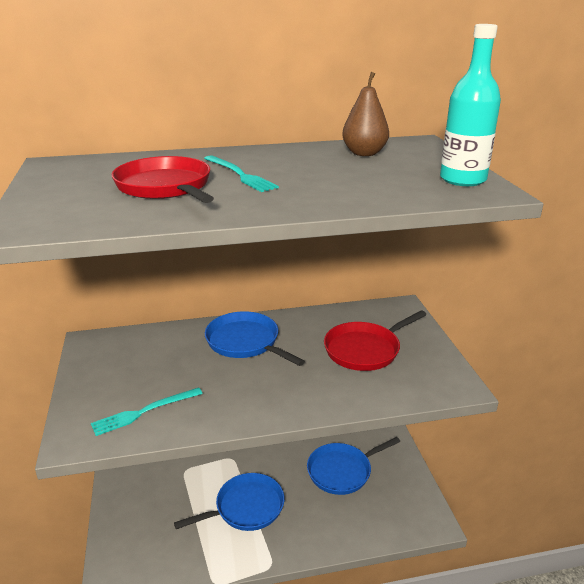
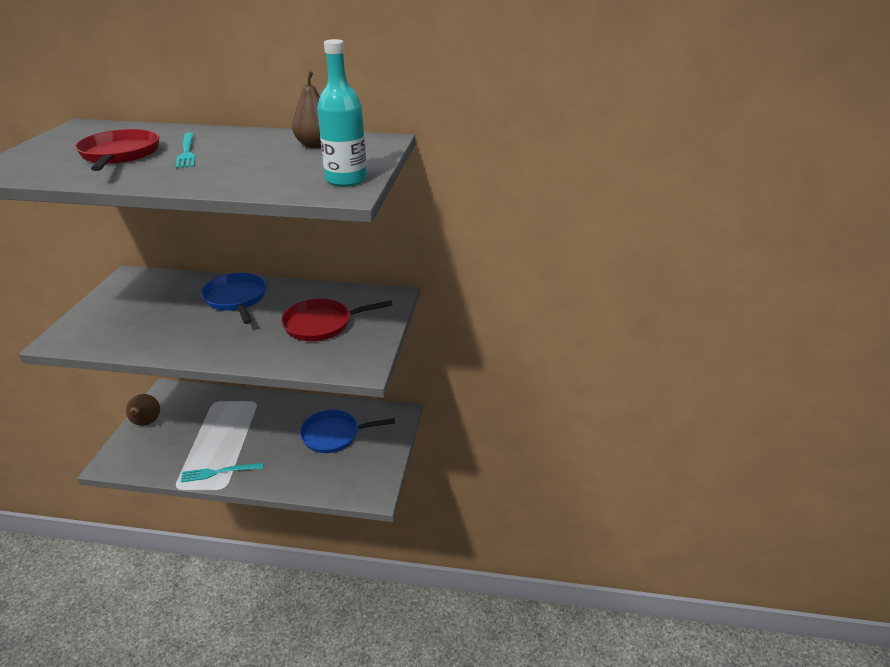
camera: 20 degrees right, 5 degrees up
turquoise fork [91,387,203,436] -> turquoise fork moved to [181,463,263,482]
blue pan [174,473,285,531] -> none
none -> brown pear [126,394,160,426]

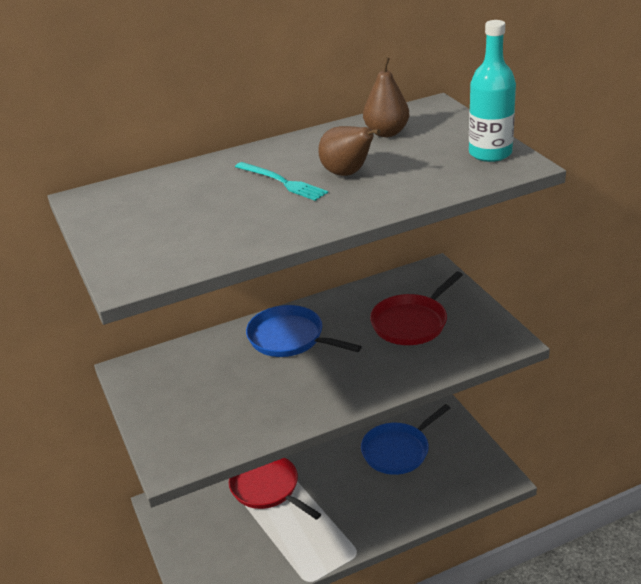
camera: 30 degrees left, 0 degrees up
red pan [75,129,159,171] -> red pan moved to [229,458,321,520]
brown pear [126,394,160,426] -> brown pear moved to [318,126,381,176]
turquoise fork [181,463,263,482] -> none

